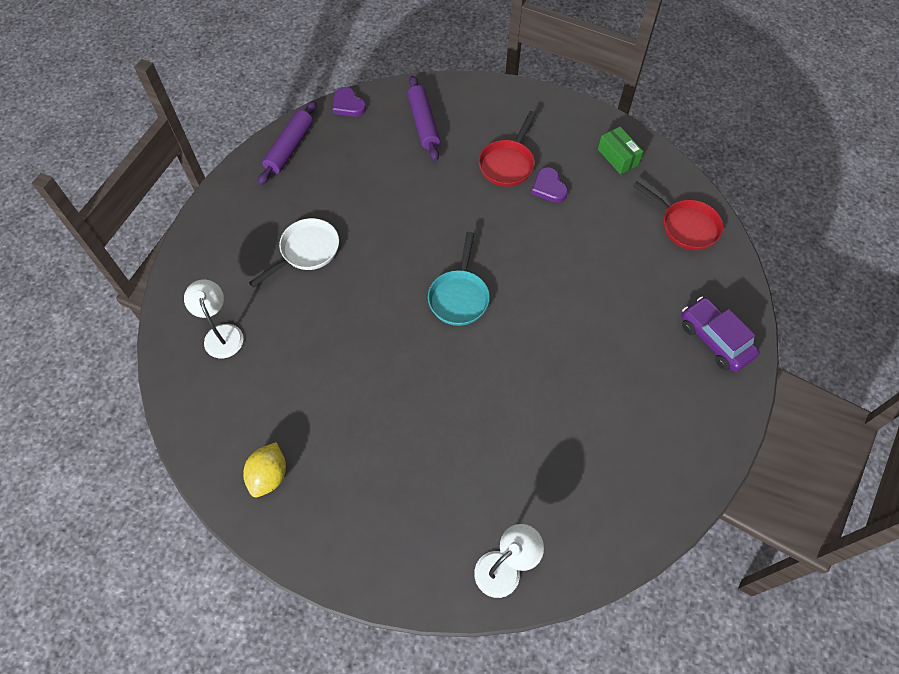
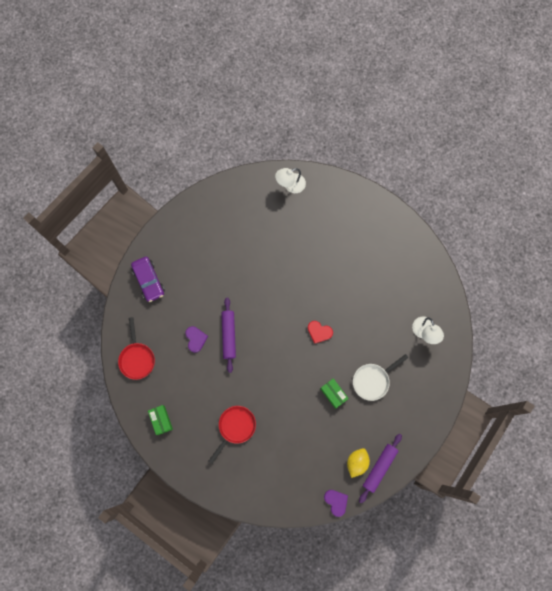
camera: 170 degrees left, 15 degrees up
yellow lemon [243,442,286,497] -> yellow lemon moved to [347,448,370,478]
purple rolling pin [407,76,440,161] -> purple rolling pin moved to [221,298,236,373]
turquoise pan [428,232,490,326] -> none
purple heart [531,167,568,203] -> purple heart moved to [185,326,208,353]
red pan [633,182,723,250] -> red pan turned 150 degrees counterclockwise [118,317,155,380]
none -> red heart [308,321,333,344]
none -> green box [320,378,349,409]

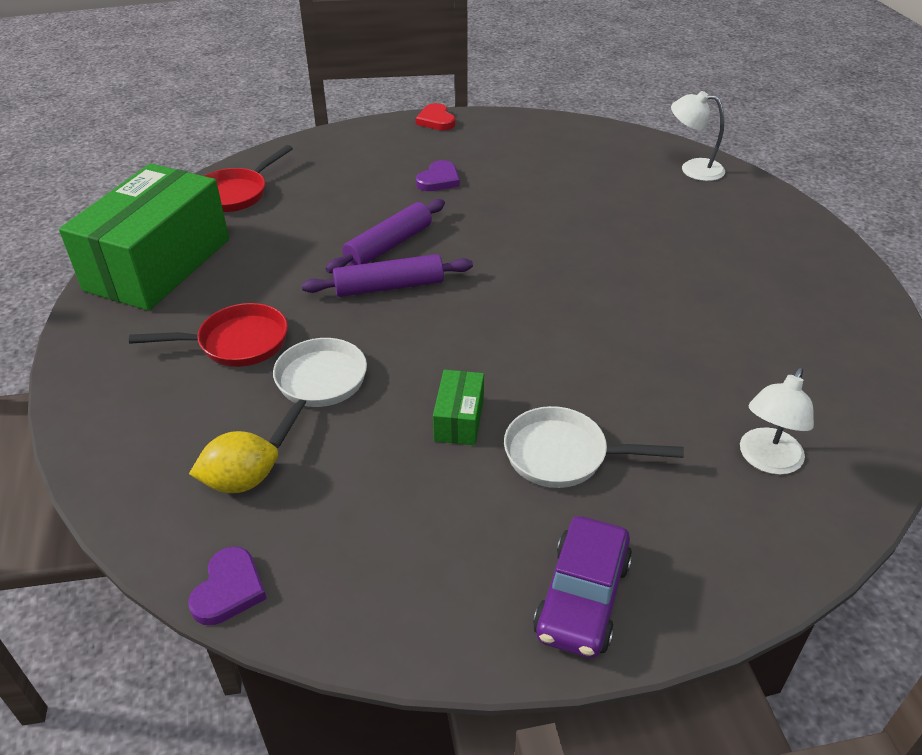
camera: 45 degrees right, 35 degrees down
purple car [131,257,165,302] -> purple car moved to [533,516,632,658]
green box [148,405,173,435] -> green box [59,163,229,311], size x2.43
purple heart [185,326,208,353] -> purple heart moved to [416,160,460,191]
red heart [308,321,333,344] -> red heart moved to [416,103,456,130]
yellow lemon [347,448,370,478] -> yellow lemon moved to [189,431,278,493]
purple rolling pin [359,434,402,504] -> purple rolling pin moved to [302,254,473,297]
none -> white pan [269,338,367,448]

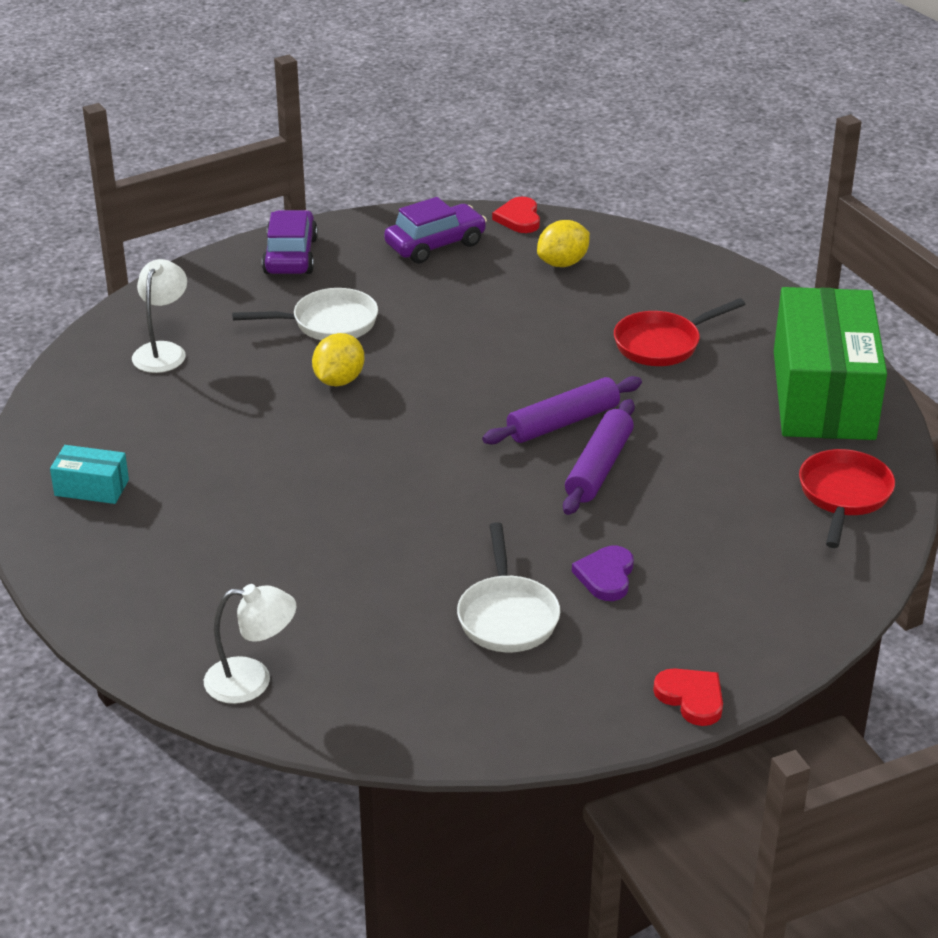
camera: 160 degrees right, 5 degrees down
purple heart [188,547,267,625] -> red heart [492,197,540,233]
white pan [269,338,367,448] -> white pan moved to [457,522,560,652]
green box [433,370,484,445] -> none
none -> turquoise box [50,445,129,504]
none -> yellow lemon [312,333,364,386]
none -> purple car [384,197,487,264]

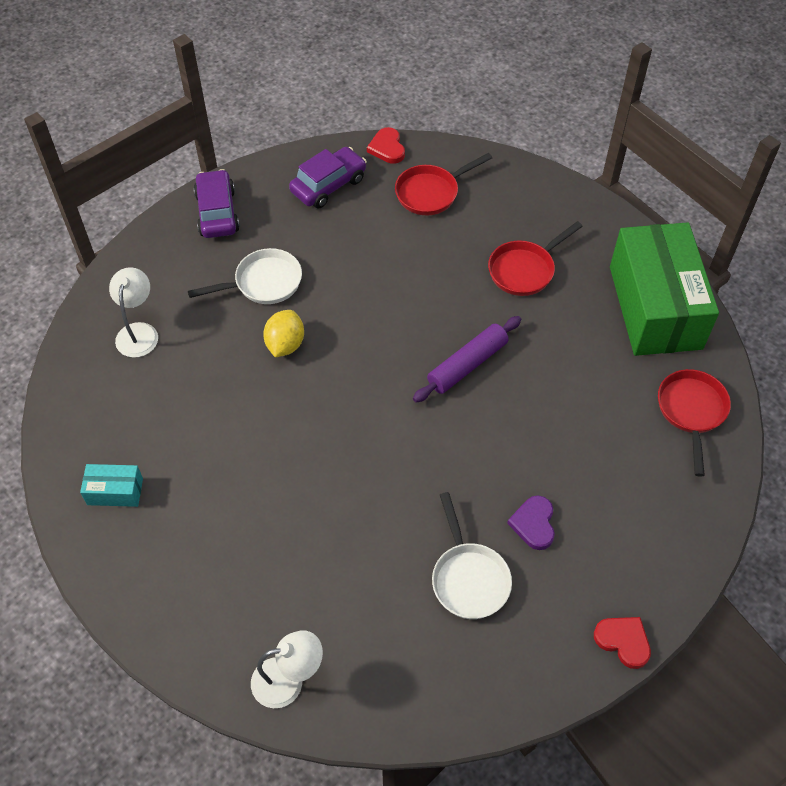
camera: 10 degrees left, 20 degrees up
yellow lemon [537,220,590,267] -> red pan [395,153,492,215]
purple rolling pin [563,399,635,515] -> none

